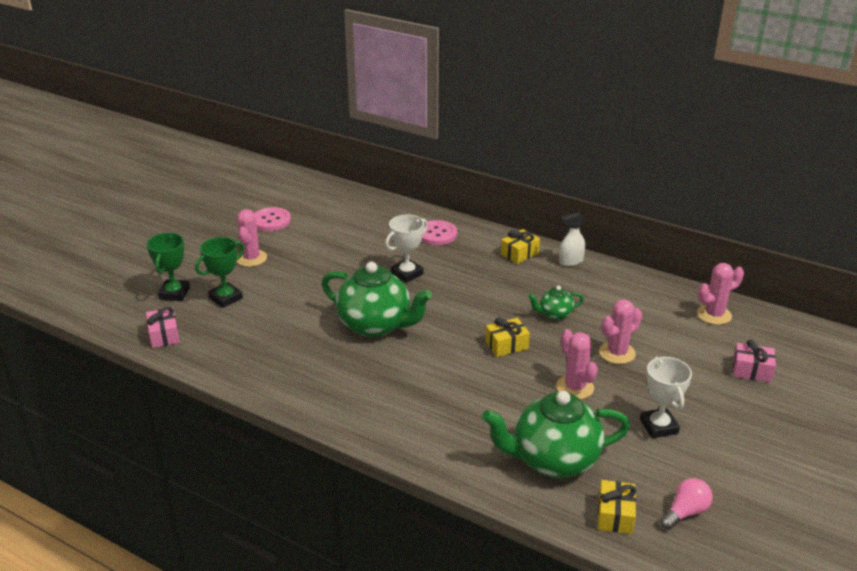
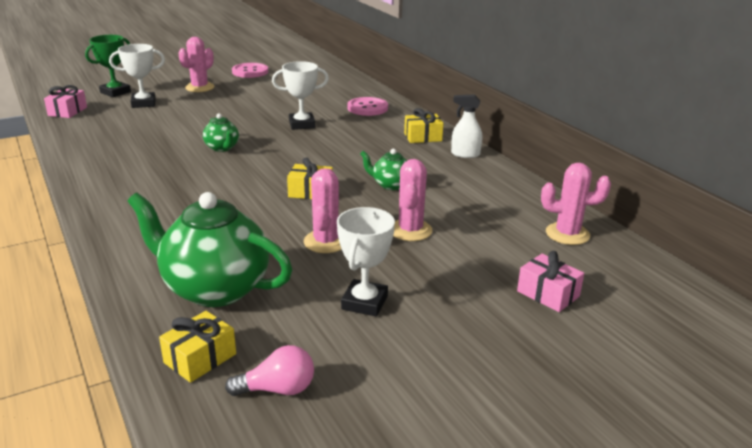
camera: 30 degrees right, 5 degrees down
green trophy [195,237,245,308] -> white trophy [109,44,165,108]
green teapot [321,262,432,337] -> green teapot [203,114,239,152], size x0.47
pink cactus [599,299,642,364] -> pink cactus turned 75 degrees counterclockwise [393,159,432,241]

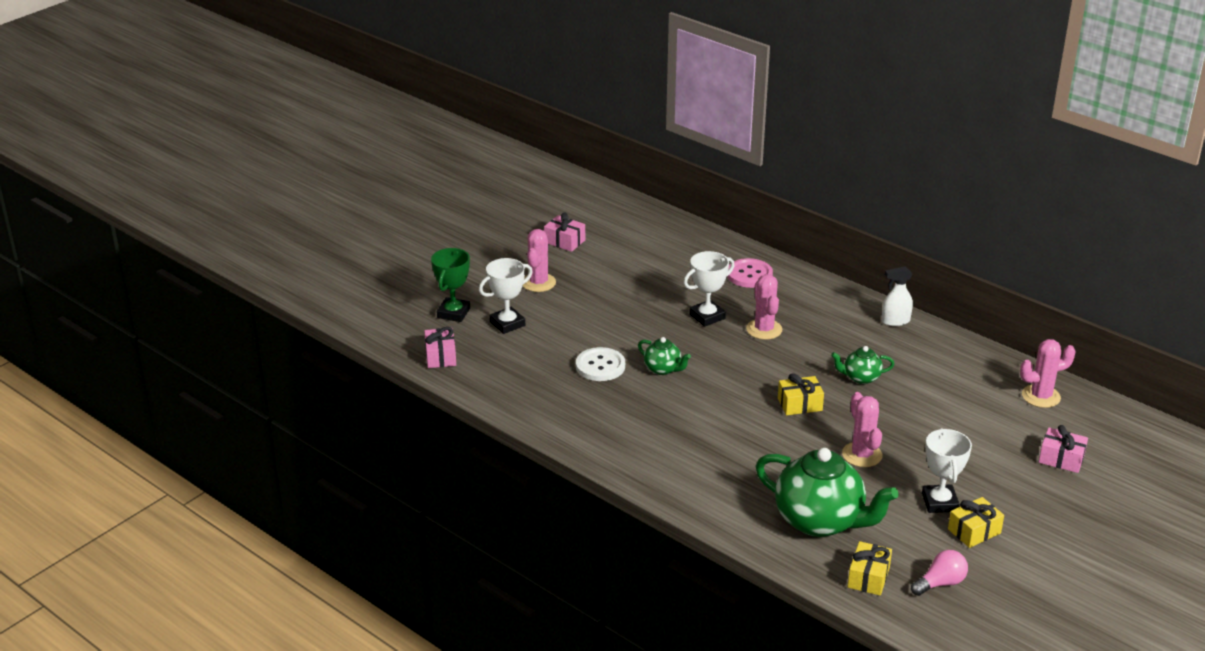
camera: 20 degrees left, 5 degrees up
green teapot [127,192,292,307] -> green teapot turned 150 degrees counterclockwise [756,448,898,537]
pink button [232,63,268,78] -> pink gift [544,212,585,252]
pink cactus [393,159,432,241] -> pink cactus moved to [746,274,782,340]
yellow gift [404,108,444,143] -> yellow gift moved to [948,497,1004,548]
none -> white button [576,347,625,381]

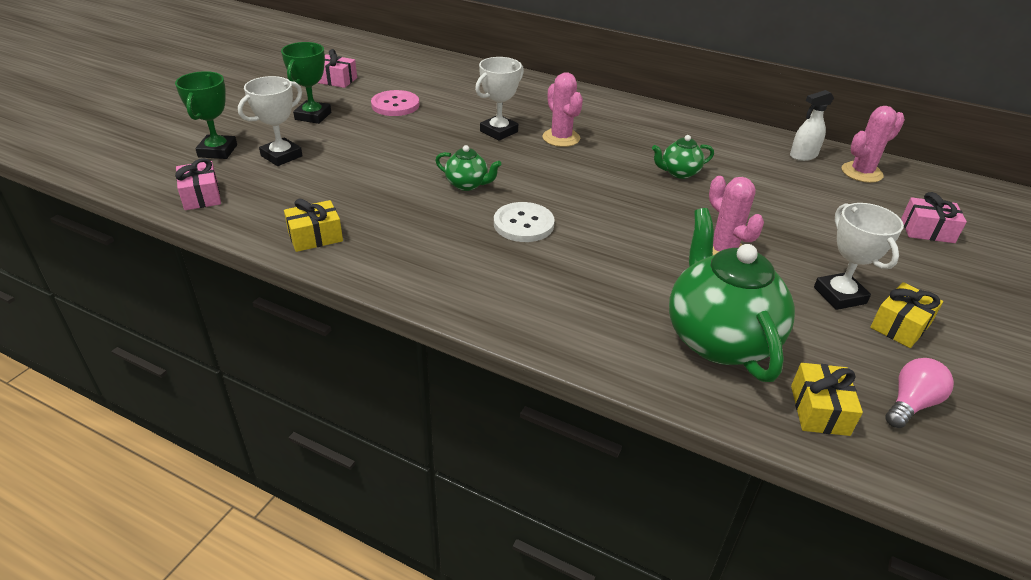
camera: 15 degrees left, 5 degrees up
pink cactus [523,229,556,292] -> green trophy [281,42,331,124]
white button [576,347,625,381] -> white button moved to [494,202,555,242]
pink button [727,258,773,288] -> pink button moved to [371,90,419,116]
green teapot [756,448,898,537] -> green teapot turned 120 degrees counterclockwise [669,208,795,382]
yellow gift [778,373,824,415] -> yellow gift moved to [284,198,343,252]
white spray bottle [882,266,913,326] -> white spray bottle moved to [790,90,834,161]

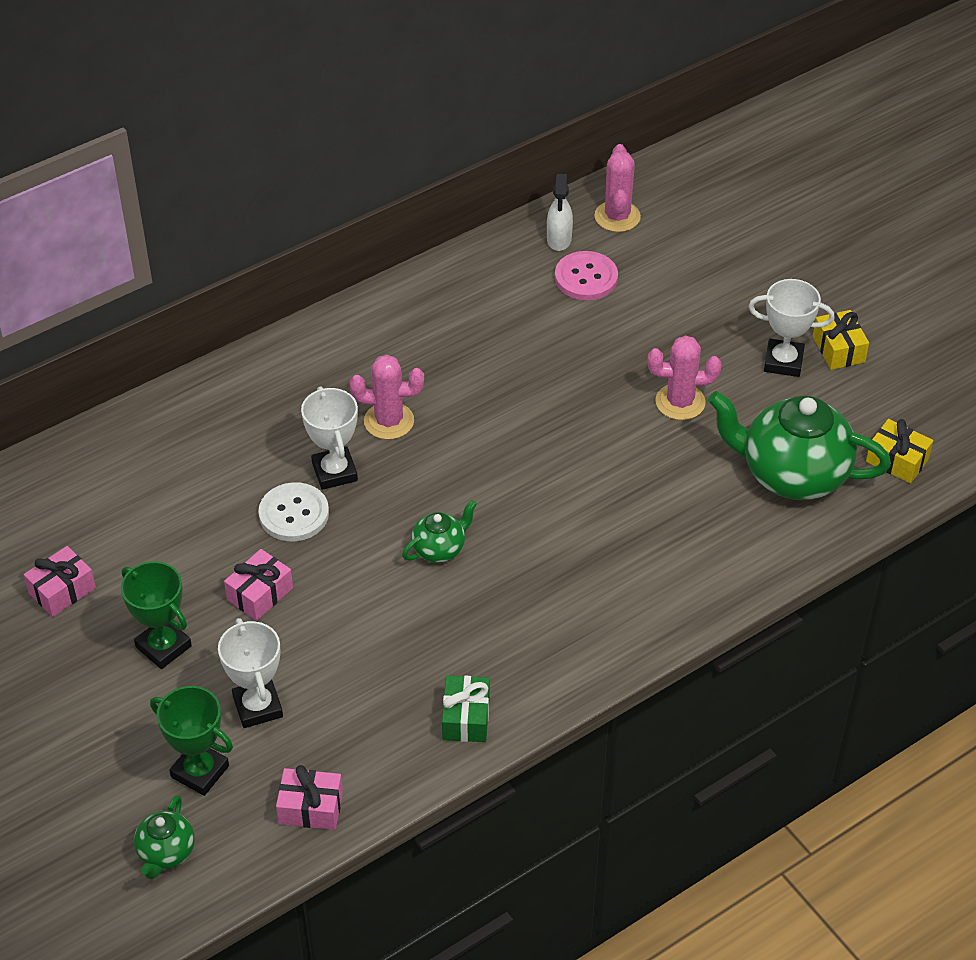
camera: 60 degrees left, 10 degrees up
yellow gift [284,198,343,252] -> green gift [442,675,490,742]
pink button [371,90,419,116] -> pink button moved to [555,251,618,300]
white button [494,202,555,242] -> white button moved to [259,482,329,541]
green teapot [652,135,714,179] -> green teapot moved to [134,795,195,879]
pink light bulb [885,358,954,428] -> none
pink gift [901,192,967,243] -> pink gift moved to [224,549,293,621]

